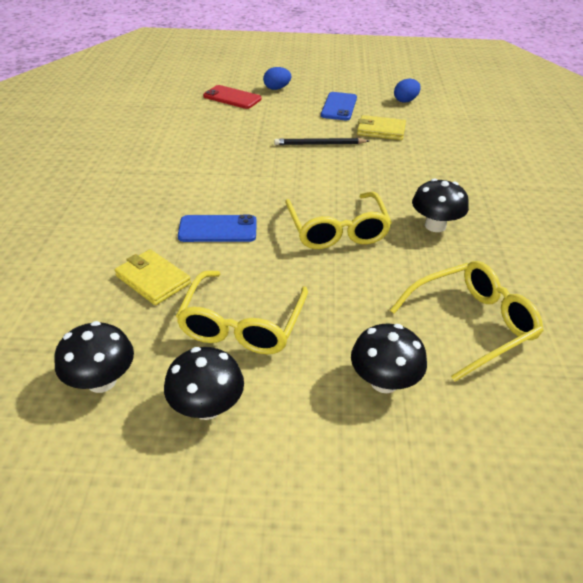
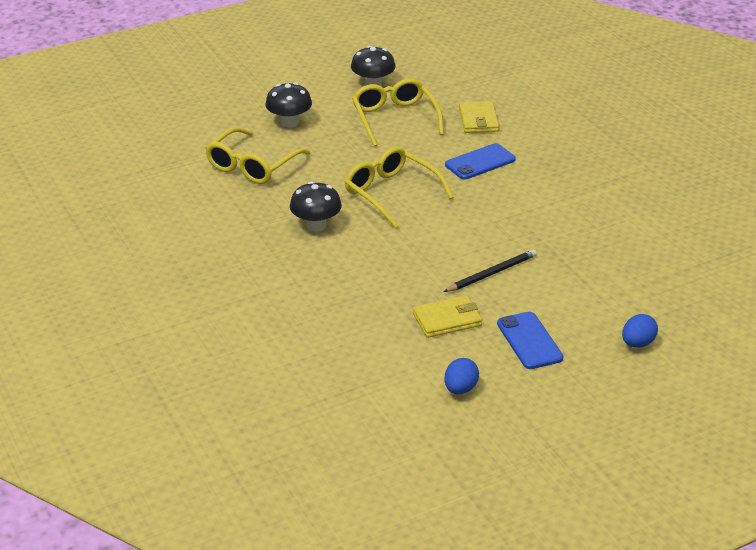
camera: 150 degrees right, 5 degrees down
black mushroom [54,321,134,393] -> none
yellow wallet [115,249,191,305] -> yellow wallet turned 75 degrees clockwise [459,101,499,133]
red phone [203,85,262,109] -> none

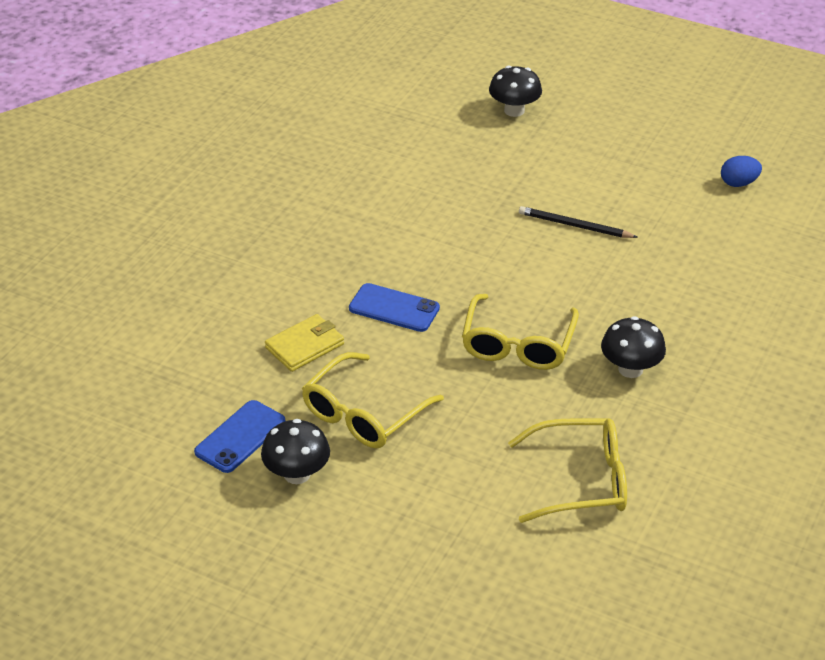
camera: 125 degrees left, 5 degrees up
black mushroom [265,83,312,127] -> black mushroom moved to [489,66,542,117]
yellow wallet [413,295,482,338] -> none
blue phone [497,312,563,369] -> blue phone moved to [194,400,285,473]
blue egg [622,314,658,348] -> none

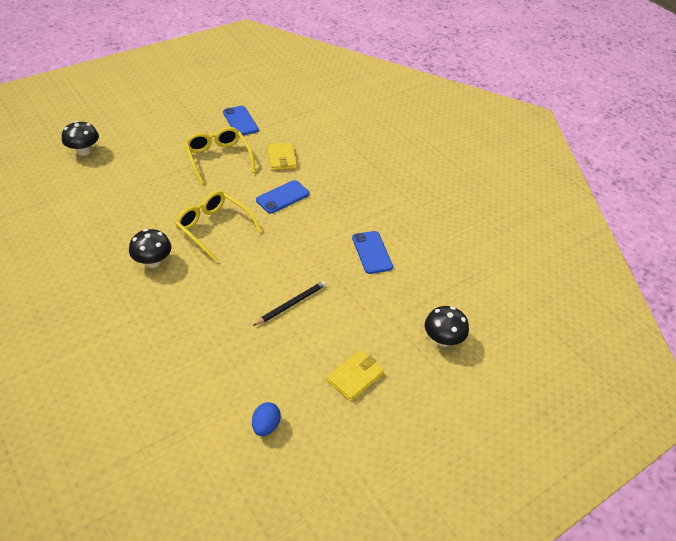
camera: 115 degrees right, 5 degrees up
black mushroom [261,419,330,484] -> black mushroom moved to [62,121,99,156]
yellow glasses [508,418,627,523] -> none
none -> yellow wallet [327,350,384,401]
none -> blue phone [352,231,393,274]

